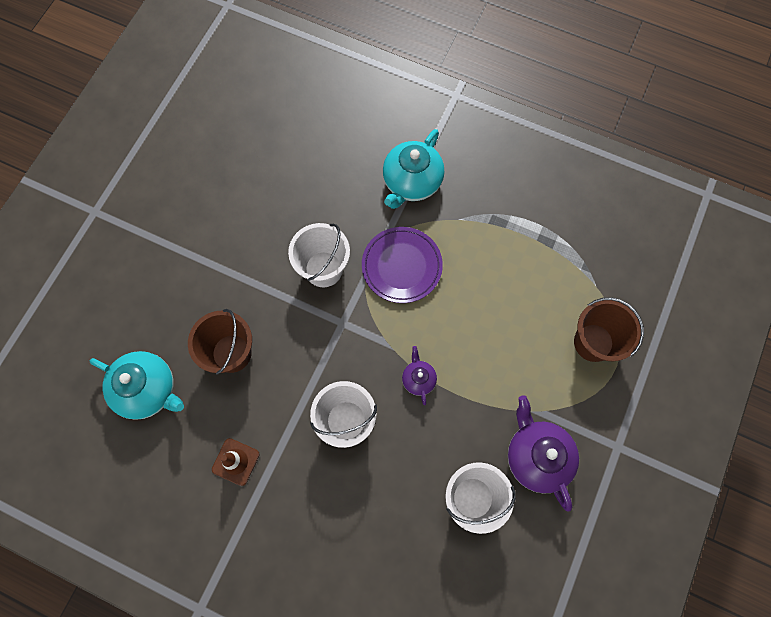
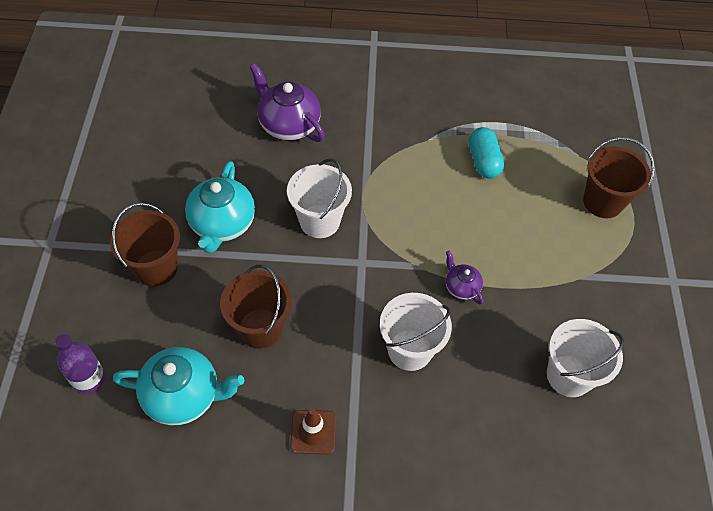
camera: 25 degrees left, 15 degrees down
purple plate [362,227,443,303] -> none
turquoise teapot [383,129,444,209] -> turquoise teapot moved to [185,161,255,253]
purple teapot [508,395,579,512] -> purple teapot moved to [249,63,325,142]
none -> purple bottle [55,334,105,393]
none -> brown bucket [110,203,180,287]
none -> turquoise capsule [469,127,504,179]

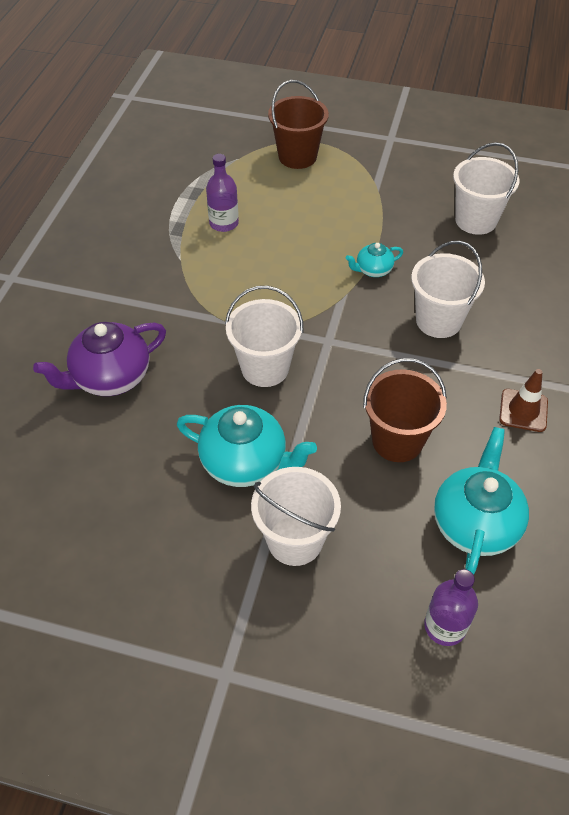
camera: 75 degrees left, 5 degrees down
brown bucket [110,203,180,287] -> white bucket [251,467,341,566]
purple teapot [446,251,483,305] -> turquoise teapot [346,243,403,277]
turquoise capsule [469,127,504,179] -> purple bottle [206,154,239,232]

